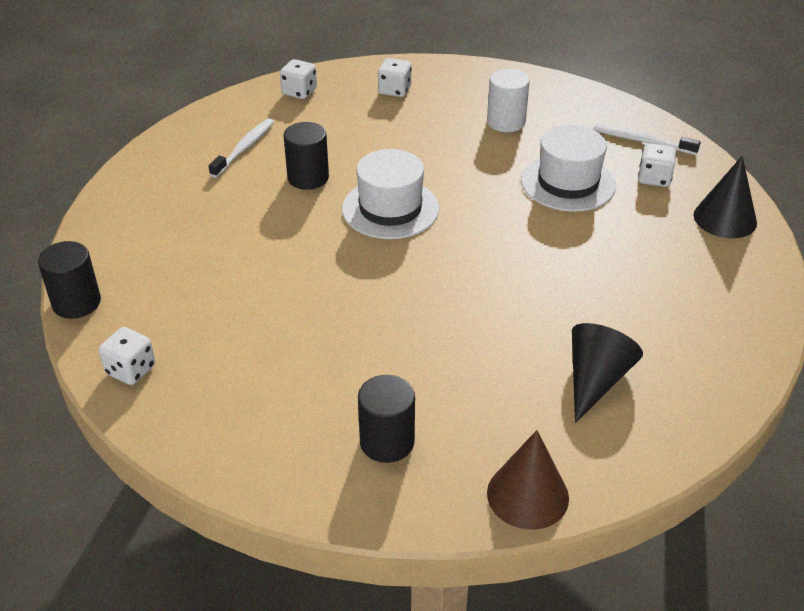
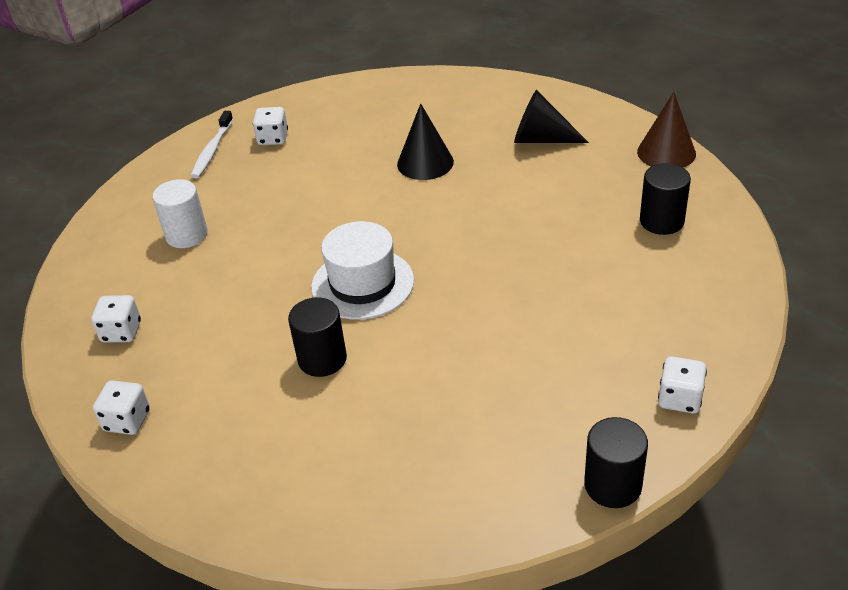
camera: 100 degrees left, 0 degrees up
white toothbrush [208,118,274,178] -> none
white hat [521,125,616,212] -> none
black cone [694,156,757,238] -> black cone moved to [397,103,454,180]

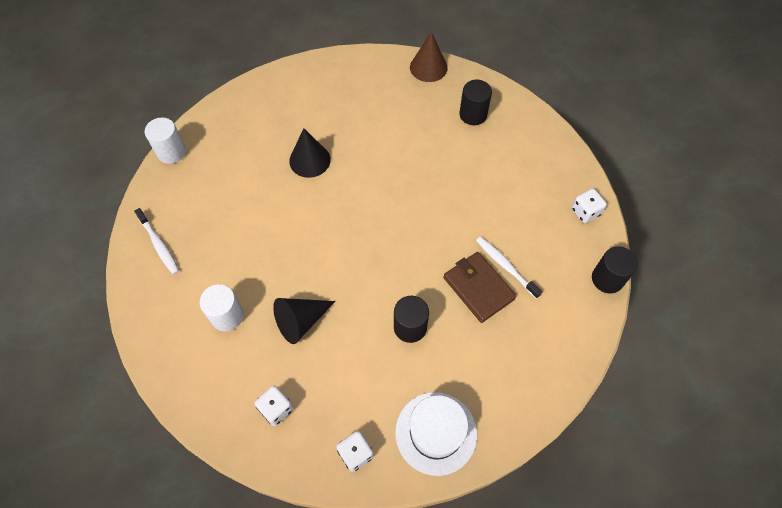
camera: 50 degrees left, 20 degrees up
white dice [253,107,288,145] -> none
white hat [311,221,414,320] -> white hat moved to [395,392,477,476]
black cone [514,90,589,143] -> black cone moved to [273,298,335,344]
none -> white cylinder [145,117,186,164]
none -> brown wallet [443,252,517,323]
none -> white toothbrush [476,236,543,299]

